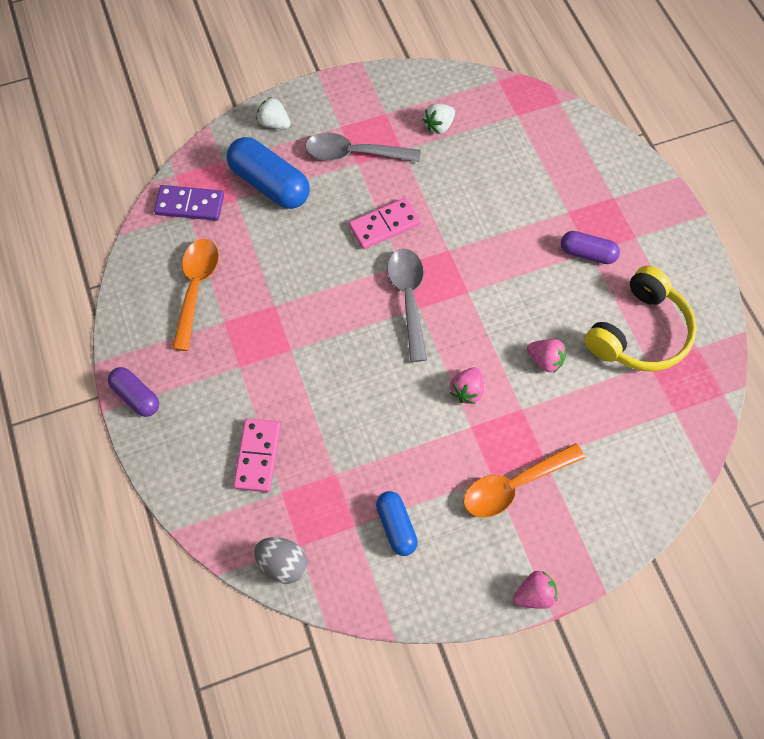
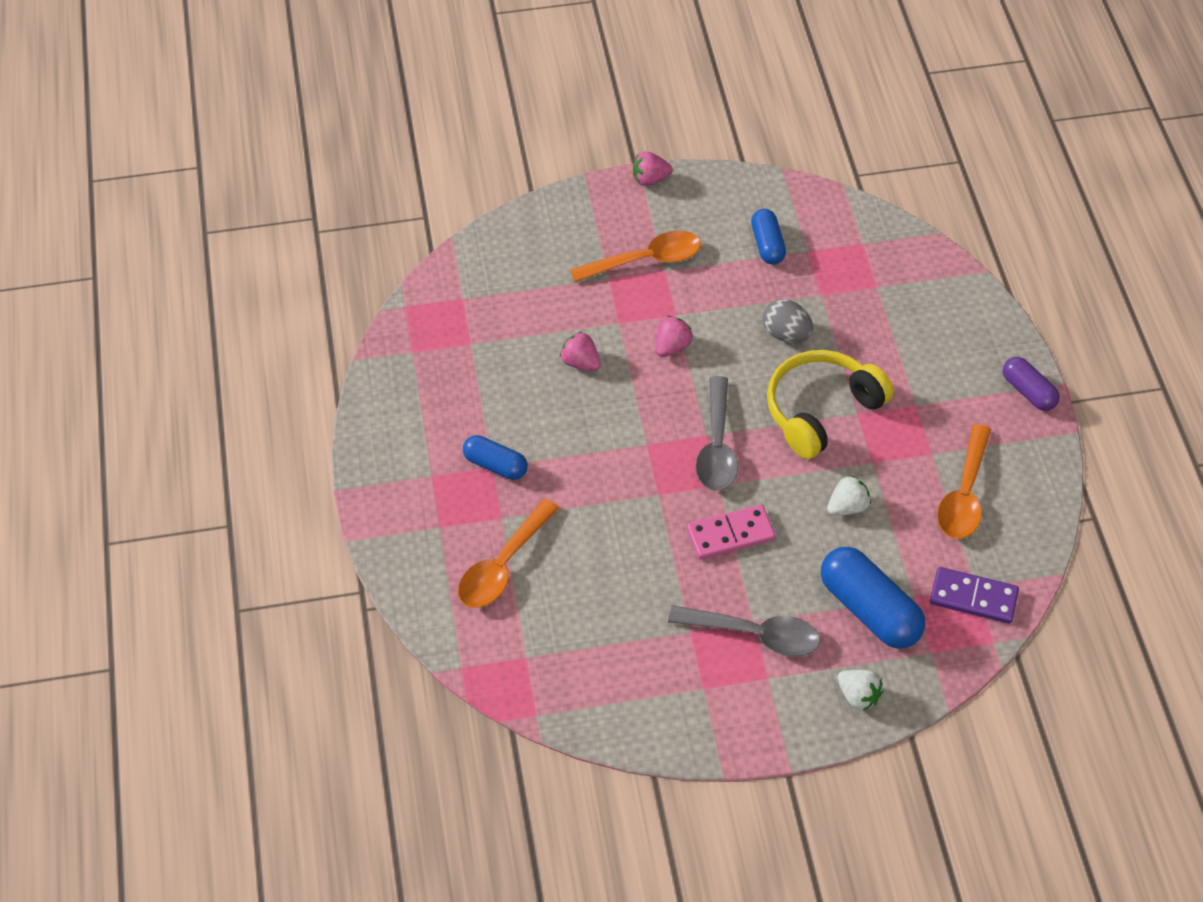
camera: 170 degrees left, 10 degrees down
pink domino [233,418,281,492] -> none
grey egg [254,537,307,584] -> grey egg moved to [763,299,813,343]
white strawberry [423,103,455,134] -> white strawberry moved to [827,475,871,516]
purple capsule [561,231,620,264] -> blue capsule [463,435,528,480]
yellow headphones [584,266,697,371] -> yellow headphones moved to [767,350,894,459]
none -> orange spoon [458,499,559,608]

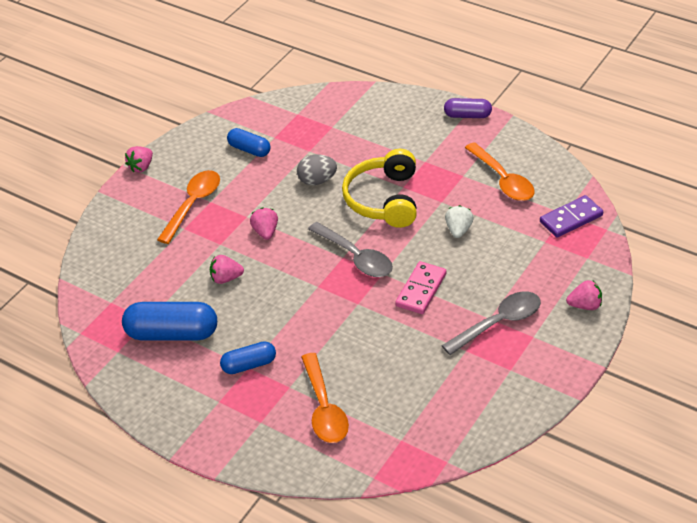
camera: 45 degrees left, 10 degrees down
blue capsule [821,547,925,648] -> blue capsule moved to [122,302,217,340]
white strawberry [837,670,883,711] -> pink strawberry [566,280,602,310]

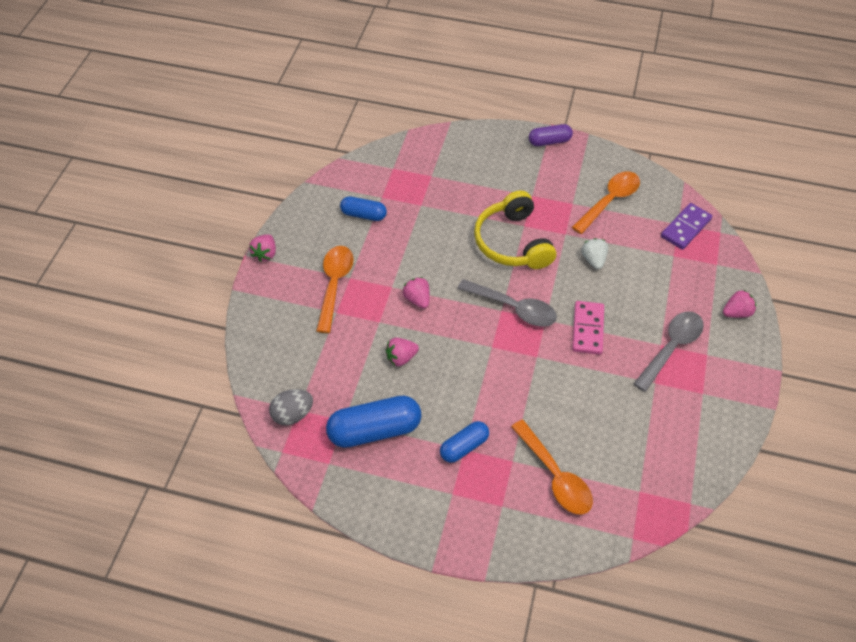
camera: 20 degrees left, 10 degrees up
grey egg [297,154,337,185] -> grey egg moved to [269,389,313,425]
orange spoon [465,142,534,201] -> orange spoon turned 90 degrees counterclockwise [572,171,640,234]

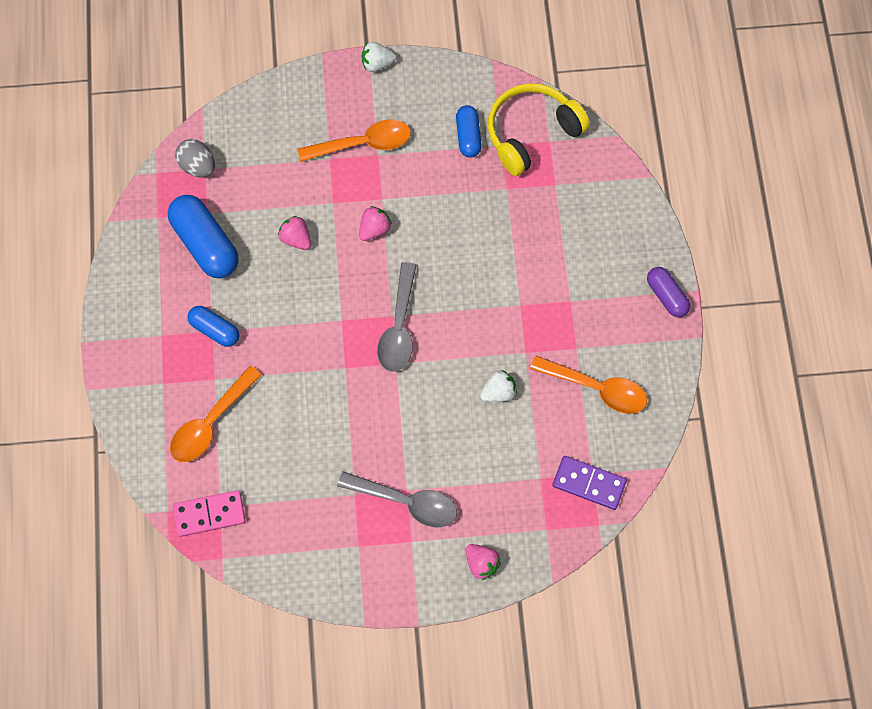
camera: 70 degrees right, 15 degrees up
pink strawberry [249,235,276,262] -> white strawberry [362,42,396,72]
yellow headphones [474,190,556,269] -> yellow headphones moved to [488,83,590,176]
pink domino [572,301,604,355] -> pink domino moved to [173,490,246,537]

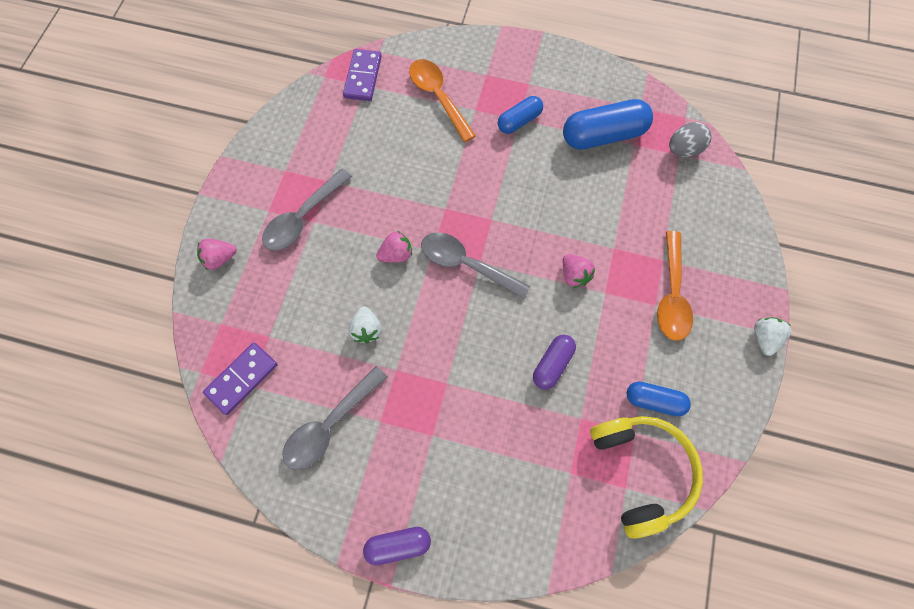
camera: 110 degrees right, 0 degrees up
pink domino [173,490,246,537] -> purple domino [343,49,382,101]
pink strawberry [278,216,311,250] -> pink strawberry moved to [376,231,412,263]
orange spoon [530,356,647,414] -> grey spoon [283,366,387,470]
none -> purple capsule [533,335,576,390]

